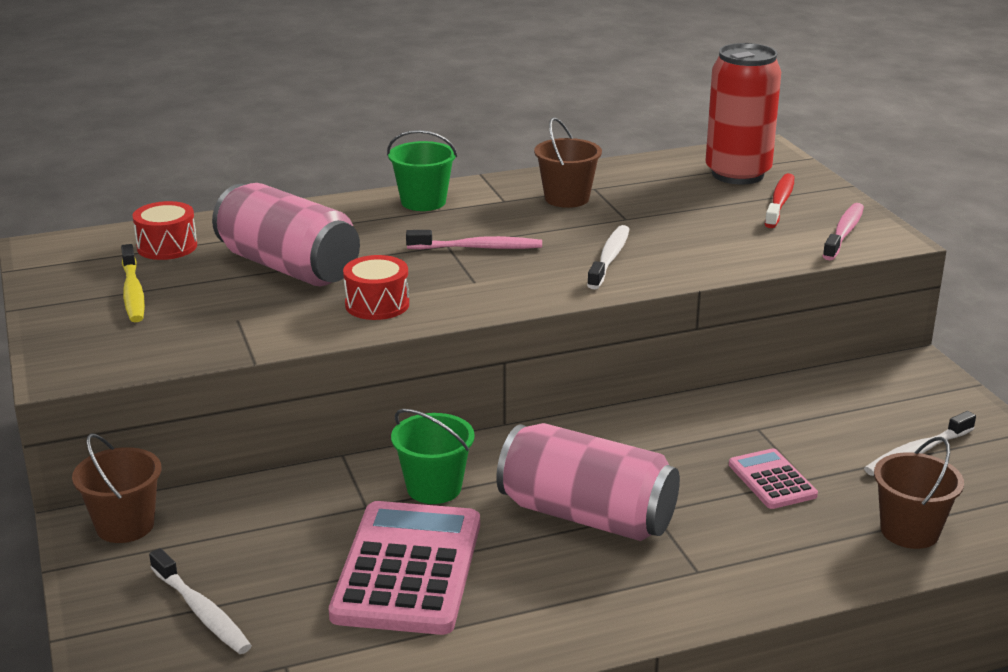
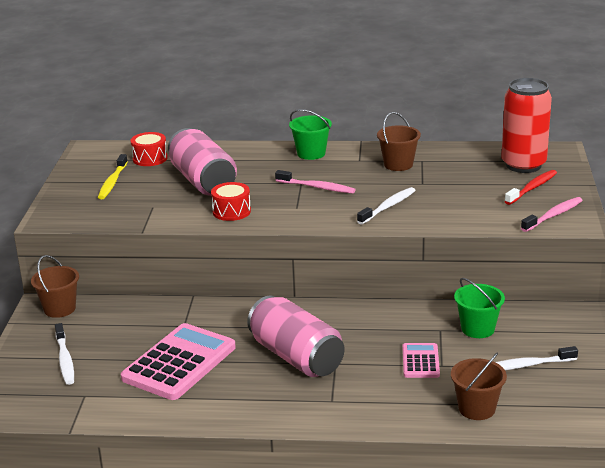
camera: 25 degrees right, 0 degrees up
green bucket [391,409,475,504] -> green bucket moved to [454,278,505,338]

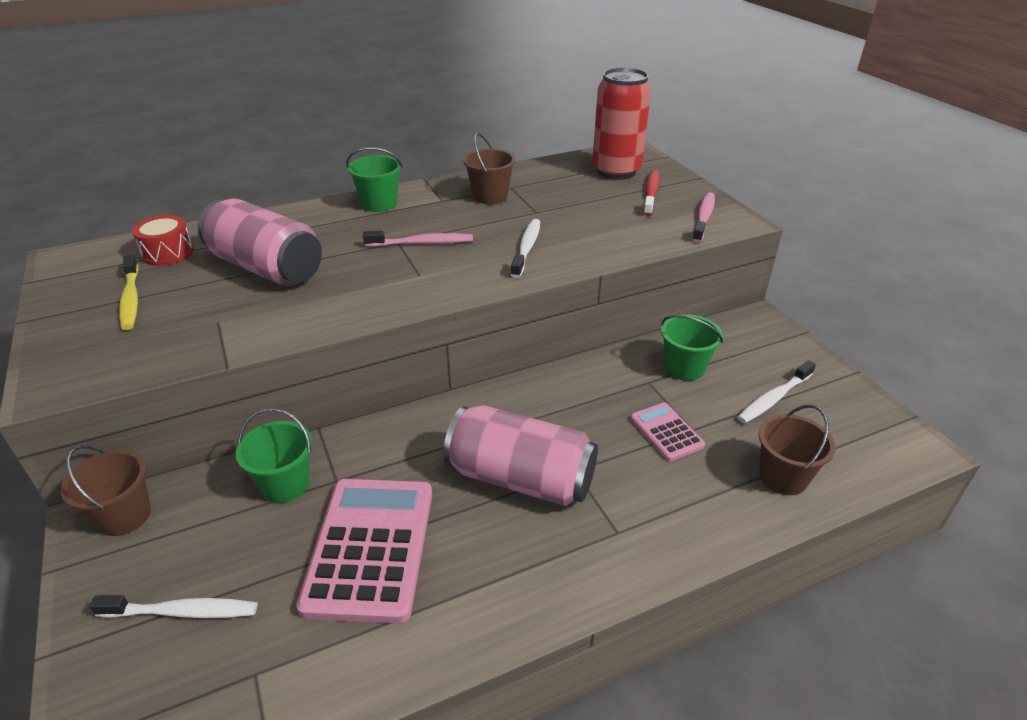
camera: 30 degrees left, 10 degrees up
white toothbrush [55,323,74,385] -> white toothbrush turned 45 degrees counterclockwise [89,595,258,618]
red drum [211,182,251,221] -> none
none -> green bucket [236,408,312,503]

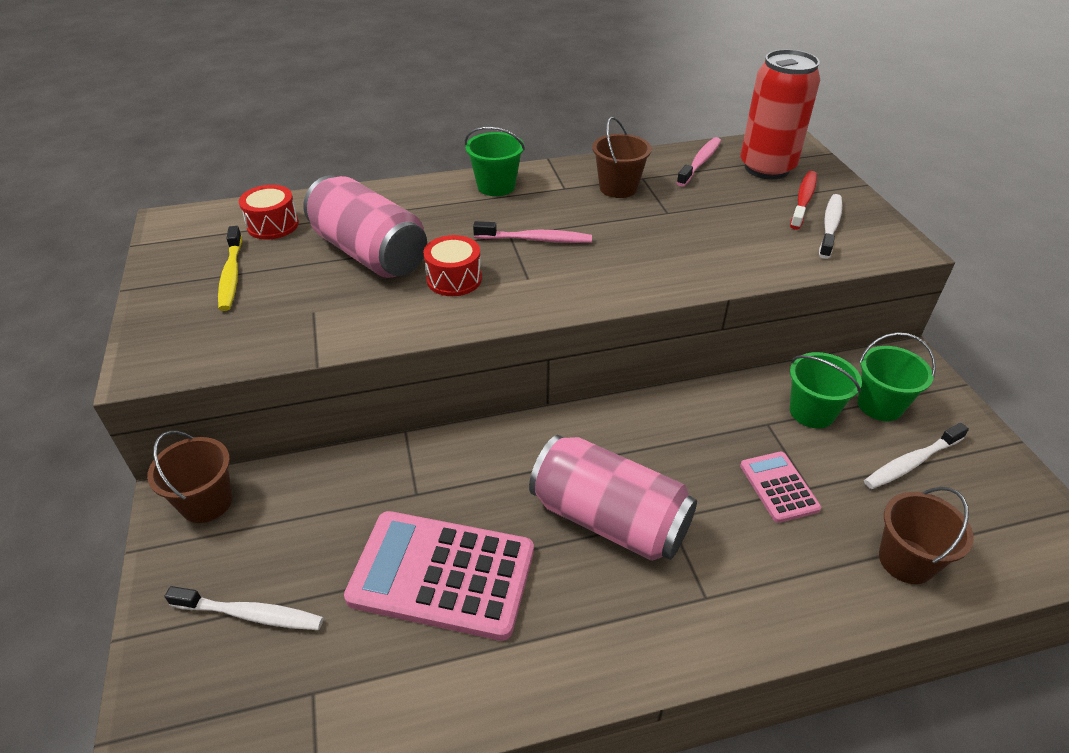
camera: 10 degrees right, 5 degrees up
green bucket [236,408,312,503] -> green bucket moved to [857,332,936,421]
pink calculator [296,479,432,623] -> pink calculator turned 90 degrees counterclockwise [344,511,534,641]
white toothbrush [511,219,540,278] -> white toothbrush moved to [819,194,842,259]
pink toothbrush [692,192,715,243] -> pink toothbrush moved to [677,137,721,186]
none -> red drum [423,235,482,296]

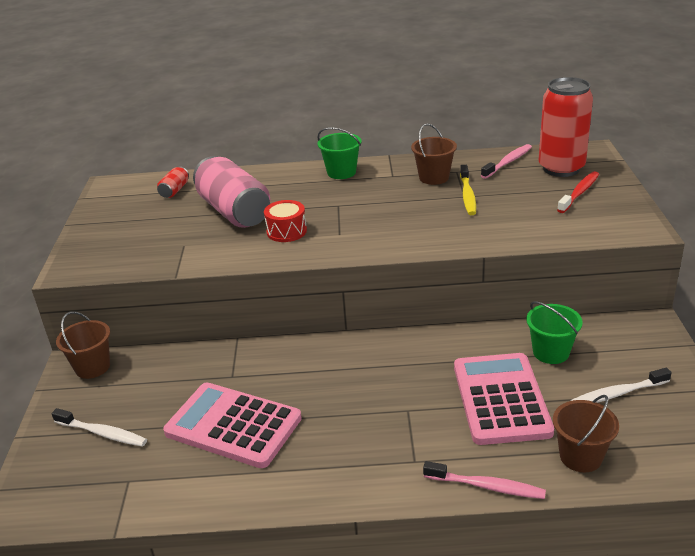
camera: 15 degrees right, 10 degrees down
yellow toothbrush [218,226,242,311] -> yellow toothbrush moved to [460,165,476,215]
red drum [239,185,299,240] -> red can [157,166,189,198]
pink toothbrush [473,221,592,243] -> pink toothbrush moved to [423,461,546,499]
pink can [529,435,697,561] -> none
pink calculator [740,452,821,523] -> pink calculator [454,353,554,445], size x1.97
white toothbrush [819,194,842,259] -> none
green bucket [857,332,936,421] -> none

